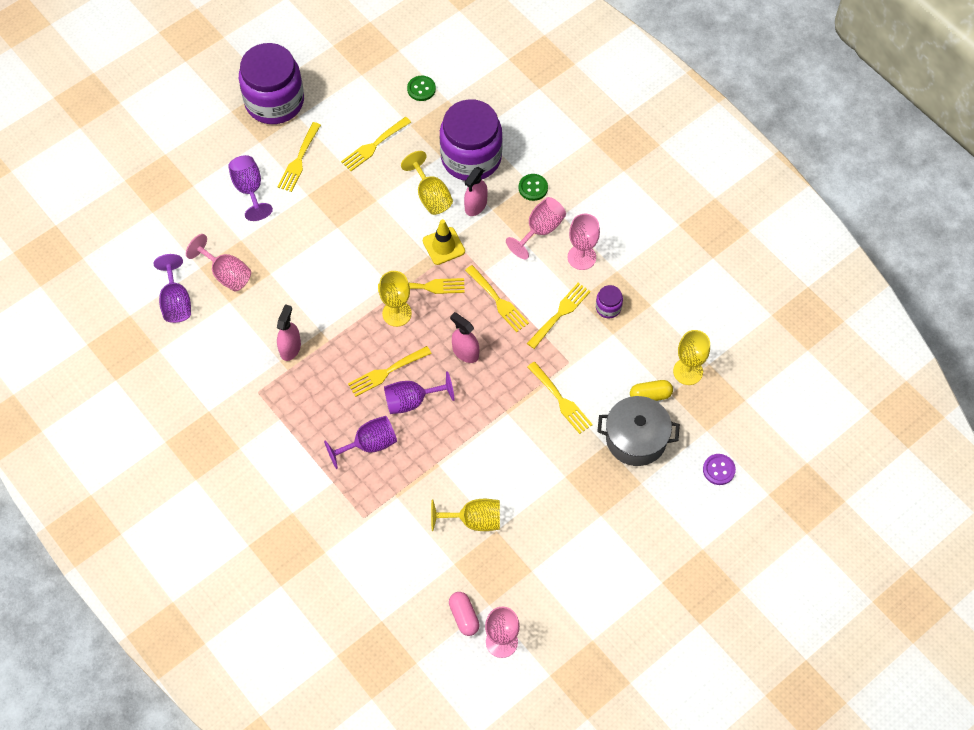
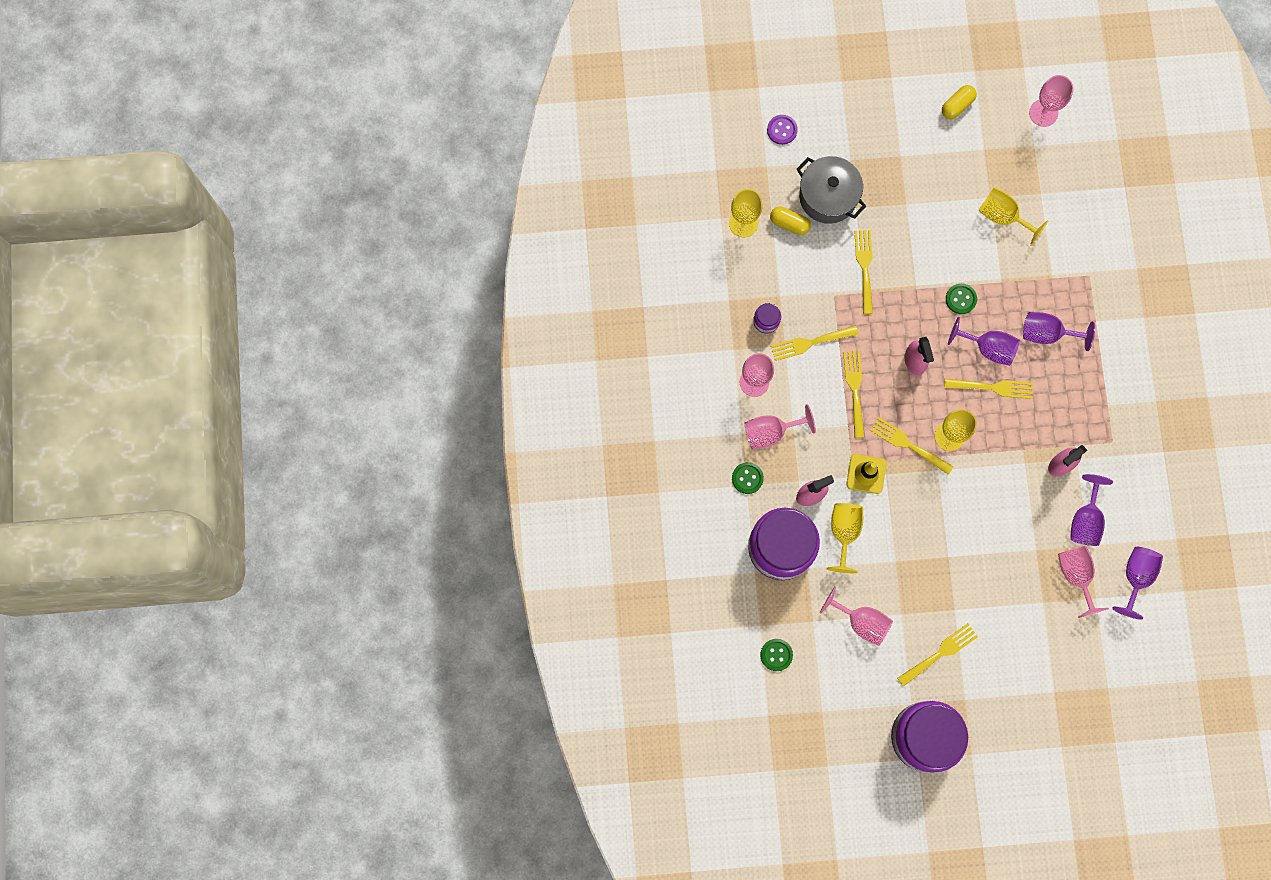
camera: 145 degrees left, 15 degrees up
purple goblet [228,155,273,221] -> purple goblet moved to [1070,474,1113,546]
yellow fork [341,117,411,171] -> pink goblet [820,586,893,646]
pink capsule [449,592,480,636] -> none
none -> yellow capsule [942,85,977,119]
none -> green button [946,283,977,314]

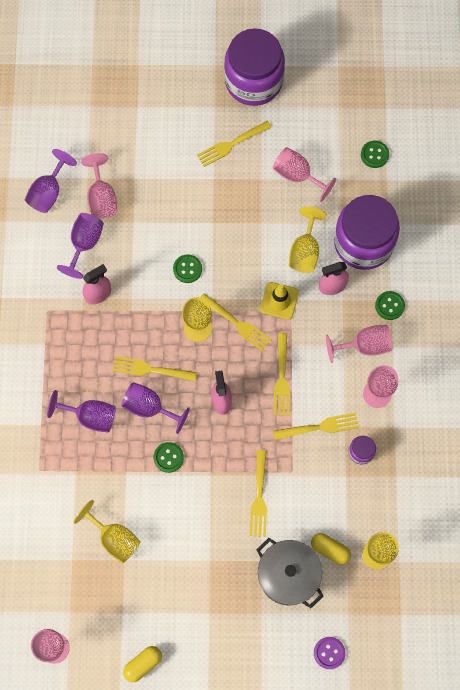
camera: 175 degrees left, 5 degrees down
none -> green button [173,254,202,283]

